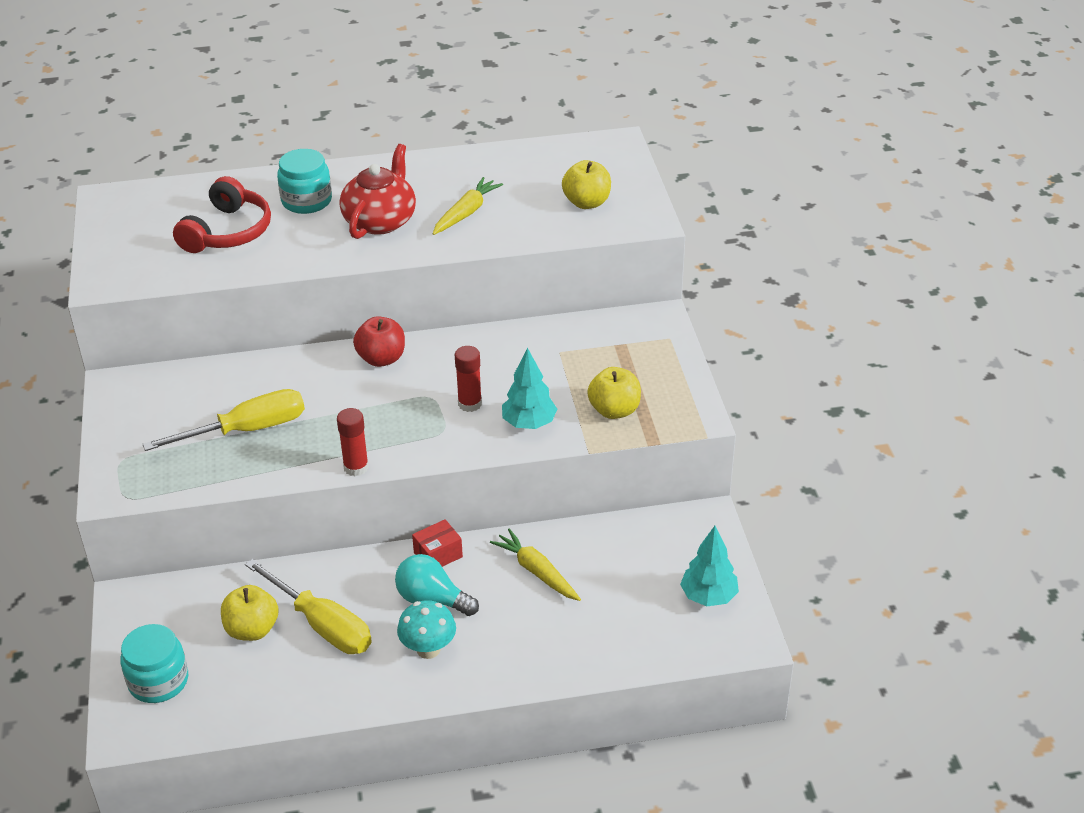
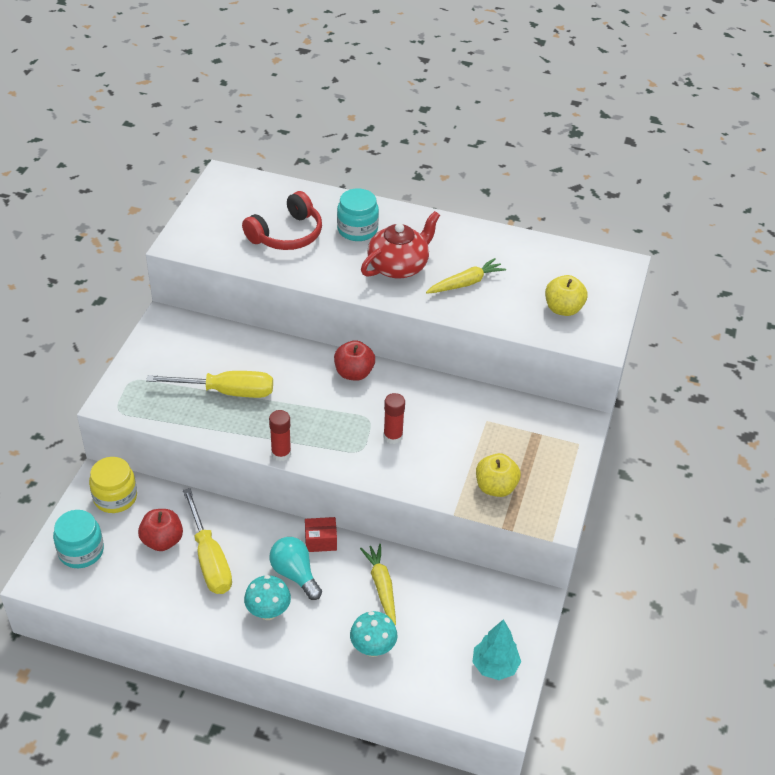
camera: 25 degrees right, 5 degrees up
yellow apple [221,585,279,641] -> red apple [138,509,183,551]
turquoise tree [502,348,557,429] -> none
none -> yellow jar [89,457,137,513]
none -> turquoise mushroom [350,611,397,657]

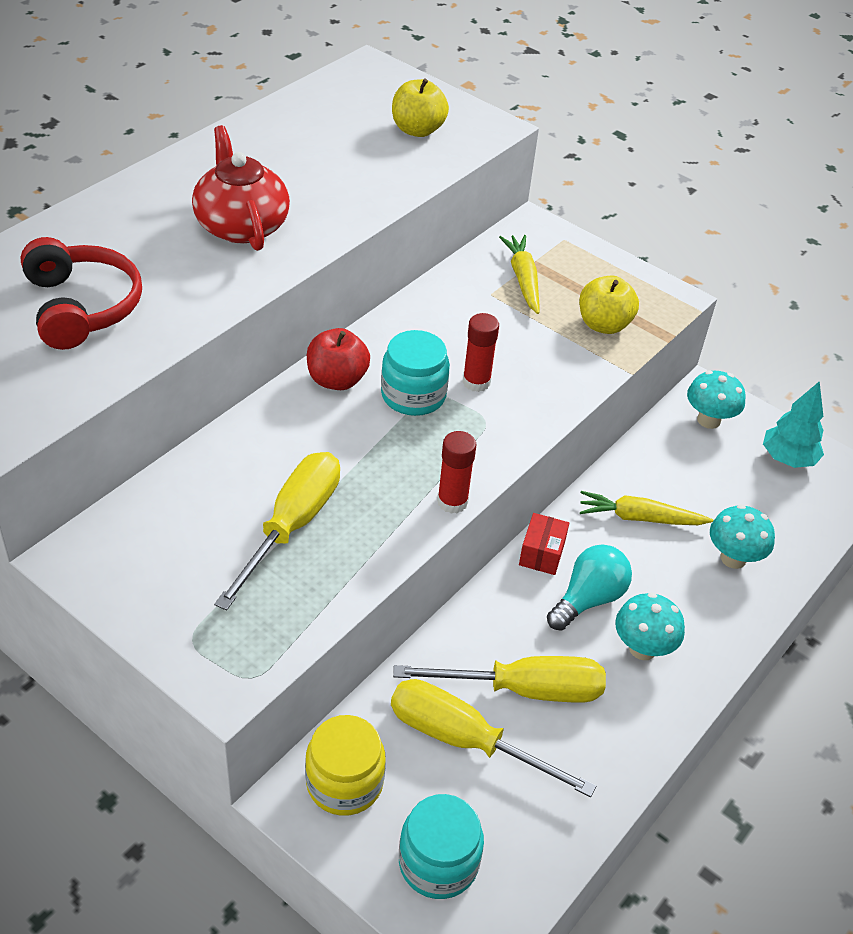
camera: 70 degrees left, 0 degrees up
red apple [138,509,183,551] -> yellow screwdriver [391,679,596,797]
turquoise light bulb [270,537,322,600] -> turquoise light bulb turned 150 degrees clockwise [547,544,632,631]
turquoise jar [337,188,379,241] -> turquoise jar moved to [381,330,450,416]
yellow carrot [426,258,506,294] -> yellow carrot moved to [499,235,539,314]
none -> turquoise mushroom [687,370,746,429]

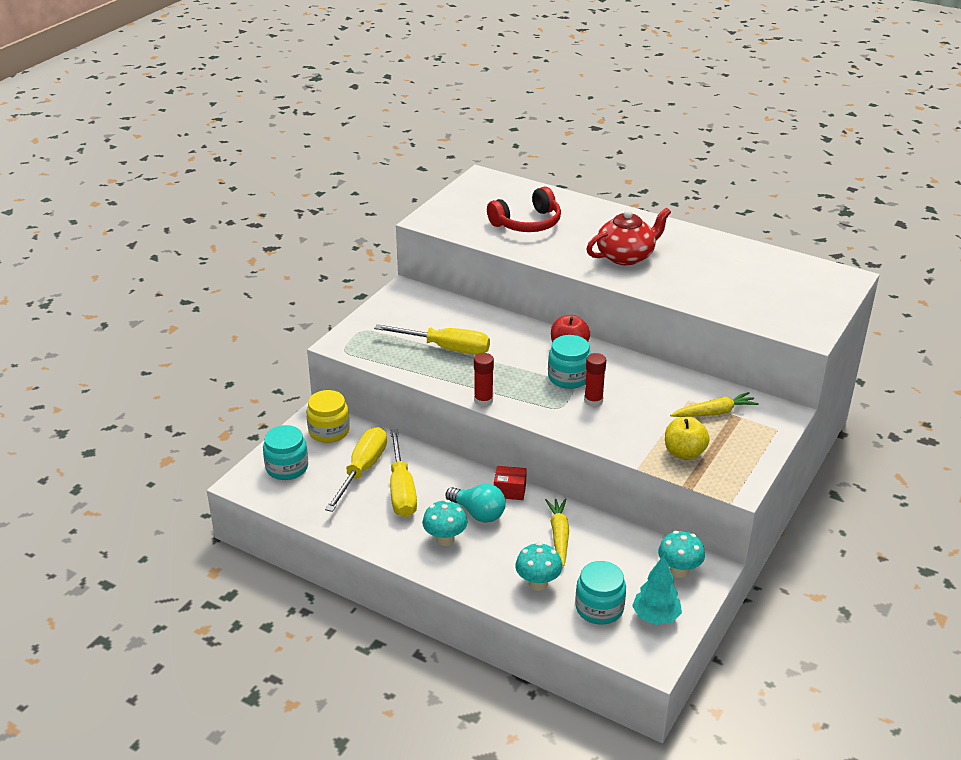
camera: 85 degrees right, 10 degrees down
yellow apple [392,79,449,137] -> none
none -> turquoise jar [575,561,626,625]

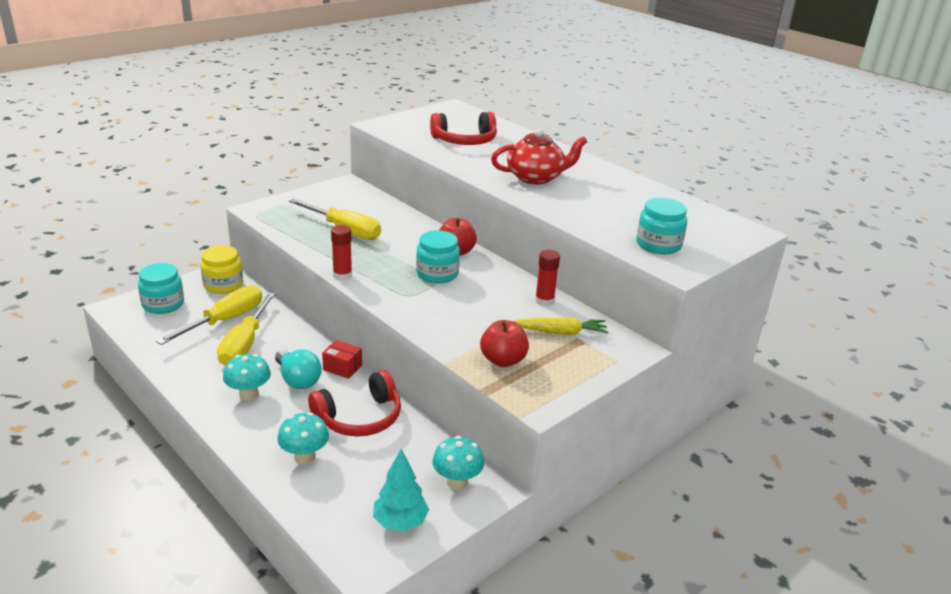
camera: 15 degrees right, 5 degrees down
yellow carrot [545,498,569,566] -> red headphones [308,370,401,437]
turquoise jar [575,561,626,625] -> turquoise jar moved to [636,198,687,254]
red glue stick [584,353,606,407] -> red glue stick moved to [535,250,560,306]
yellow apple [665,417,710,460] -> red apple [480,320,529,367]

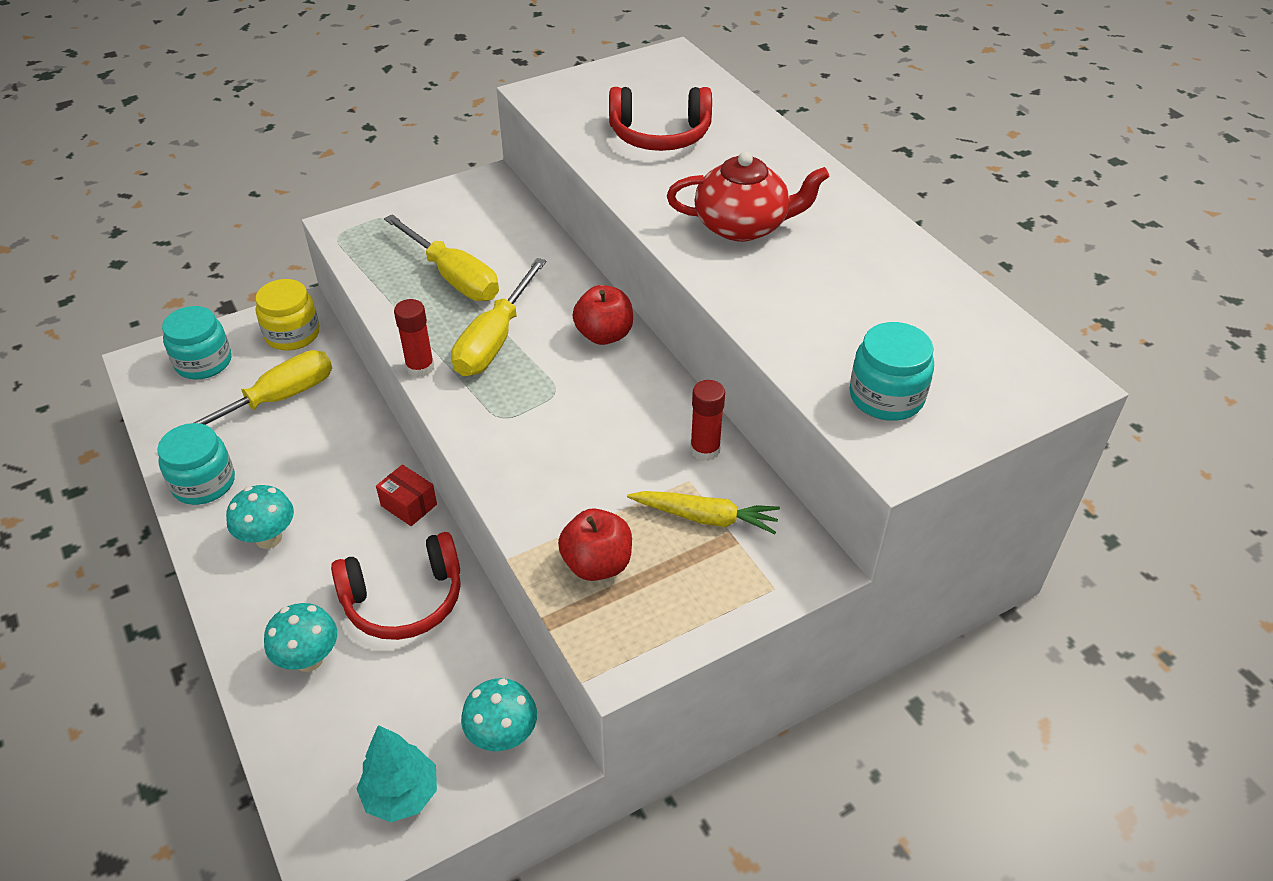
camera: 15 degrees right, 15 degrees up
yellow screwdriver [217,292,275,366] -> yellow screwdriver moved to [451,258,547,376]
turquoise light bulb [275,350,322,389] -> none
turquoise jar [416,230,460,283] -> turquoise jar moved to [157,423,235,505]

